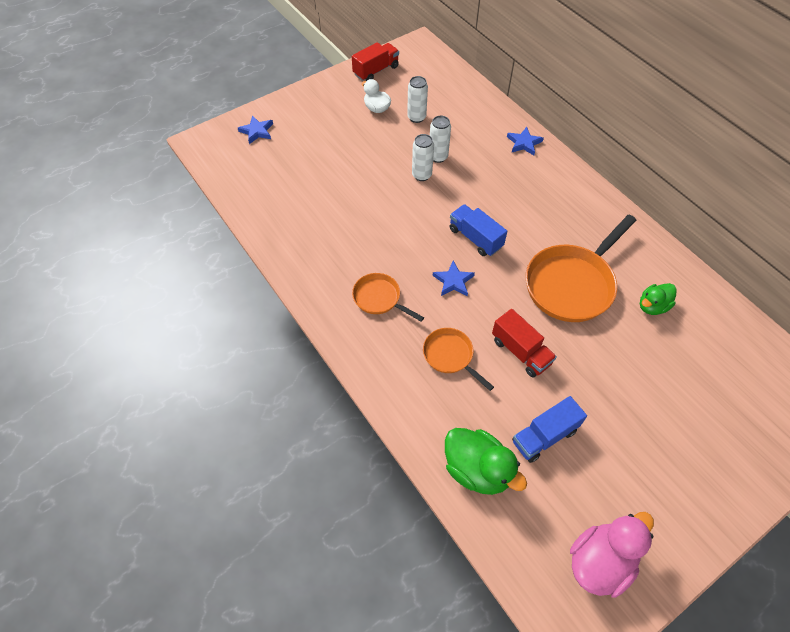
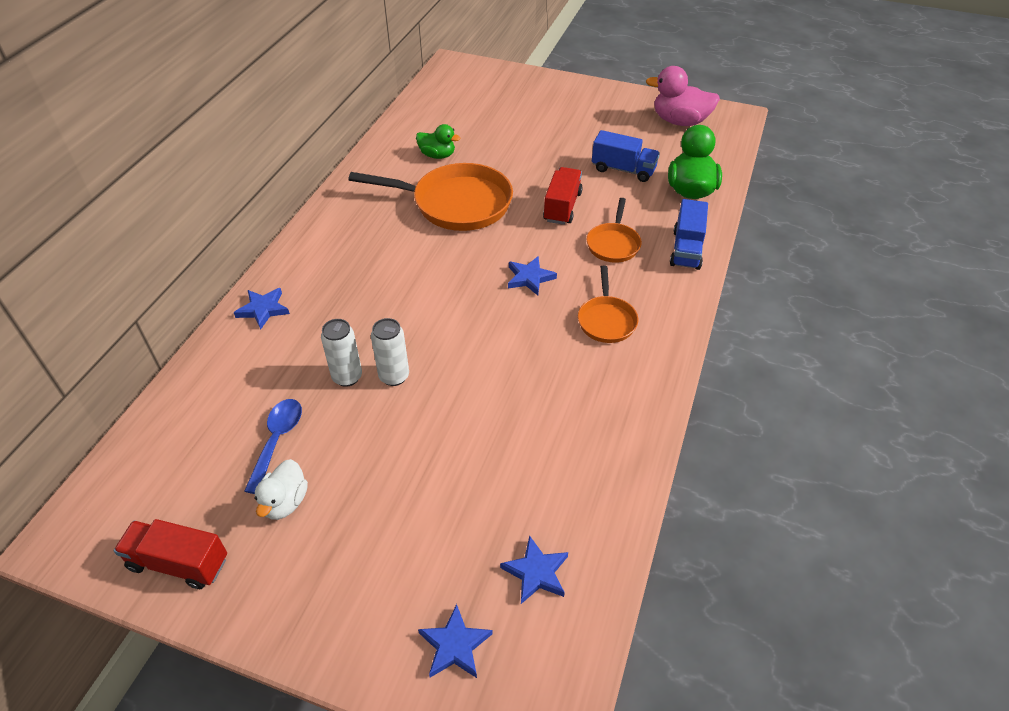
camera: 125 degrees left, 10 degrees down
white can [407,76,428,123] -> blue spoon [244,399,302,494]
blue truck [450,204,507,256] -> blue truck moved to [670,199,708,270]
none -> blue star [500,535,568,604]

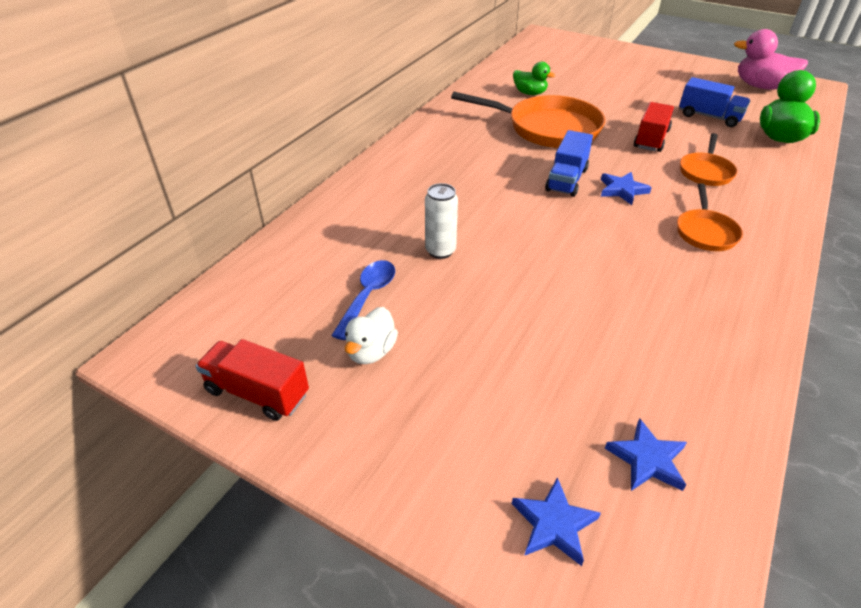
camera: 10 degrees right, 5 degrees down
blue star [234,288,290,330] -> none
white can [371,318,409,386] -> none
blue truck [670,199,708,270] -> blue truck moved to [545,130,593,197]

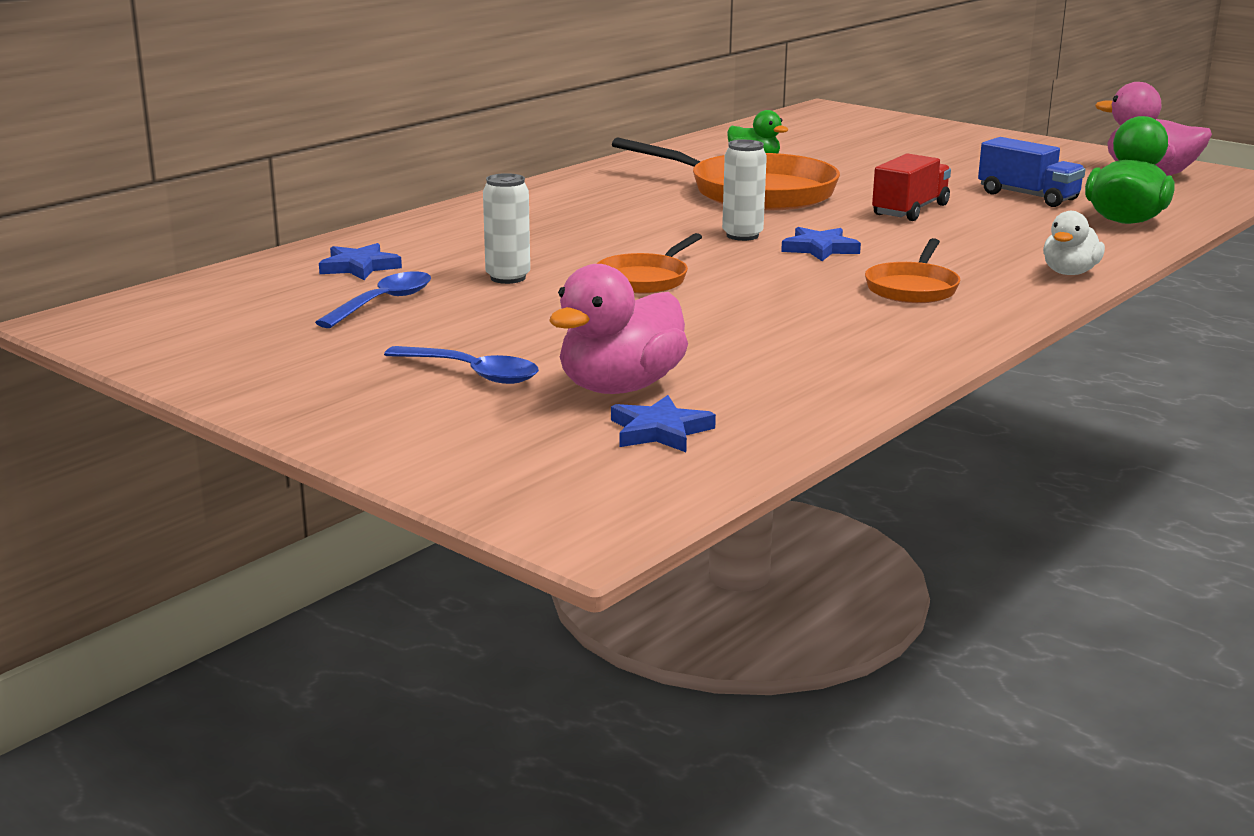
camera: 10 degrees right, 20 degrees down
red truck [196,339,309,421] -> none
white duck [345,307,398,364] -> white duck moved to [1043,211,1105,275]
blue star [512,477,601,566] -> blue star moved to [319,243,402,280]
blue truck [545,130,593,197] -> white can [722,140,767,241]
orange pan [680,133,738,186] -> orange pan moved to [597,233,702,294]
none -> blue spoon [384,346,539,384]
none -> pink duck [549,264,688,394]

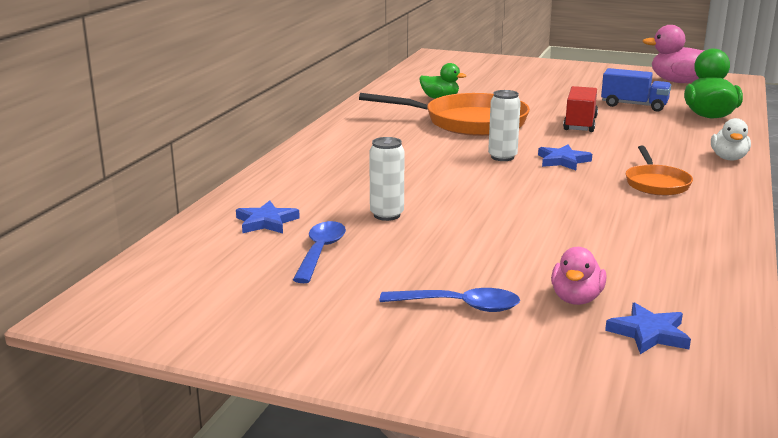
camera: 20 degrees left, 0 degrees up
pink duck [549,264,688,394] -> pink duck [551,247,606,305], size x0.61
orange pan [597,233,702,294] -> none

